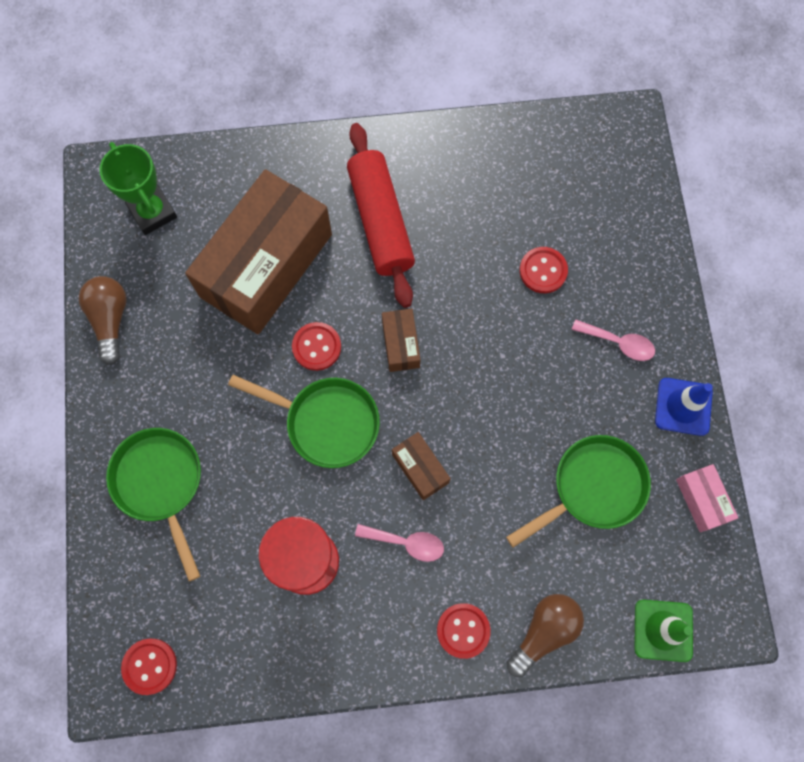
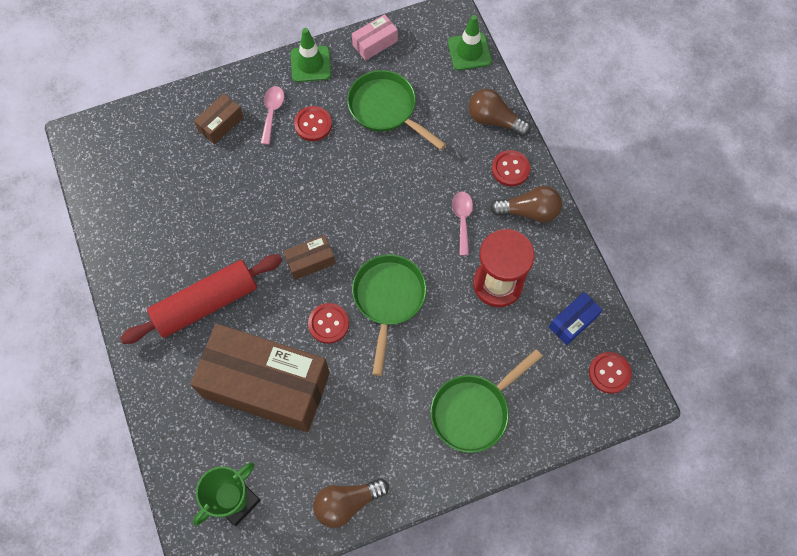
camera: 105 degrees left, 5 degrees down
brown box [392,432,451,500] -> brown box moved to [194,94,244,144]
red button [520,247,568,293] -> red button moved to [294,106,332,141]
blue traffic cone [655,378,713,436] -> green traffic cone [291,28,331,82]
none -> brown light bulb [490,186,562,223]
none -> blue box [549,292,603,345]

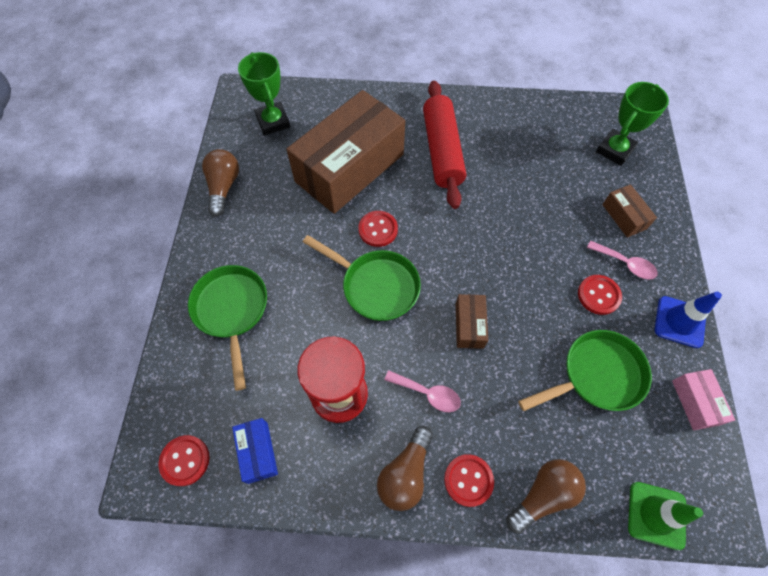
camera: 115 degrees right, 5 degrees down
brown box [283,235,336,280] -> brown box moved to [456,294,488,349]
green traffic cone [291,28,331,82] -> blue traffic cone [654,292,722,348]
none -> green trophy [596,82,669,166]

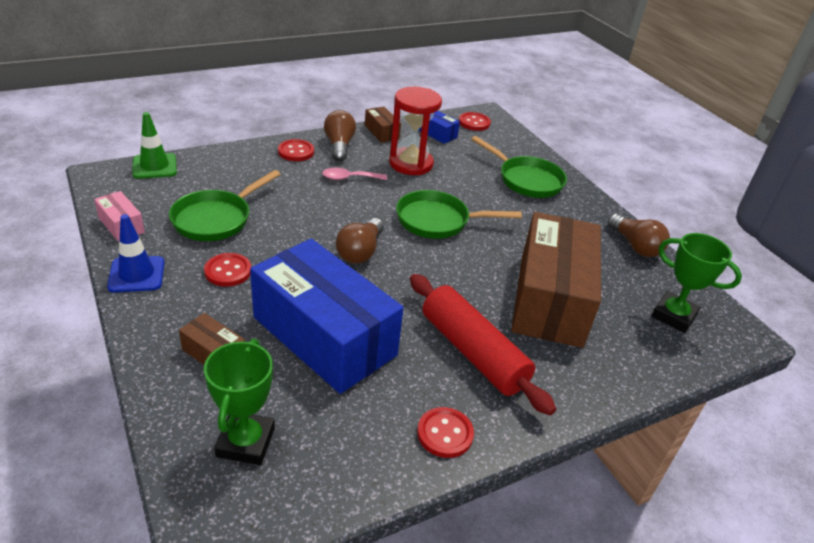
camera: 145 degrees right, 25 degrees down
red button [358,211,398,247] -> red button moved to [417,407,474,458]
brown box [456,294,488,349] -> brown box moved to [365,106,401,143]
brown light bulb [506,459,586,534] -> brown light bulb moved to [336,218,384,264]
pink spoon [587,241,658,279] -> none
none -> blue box [250,239,404,394]

